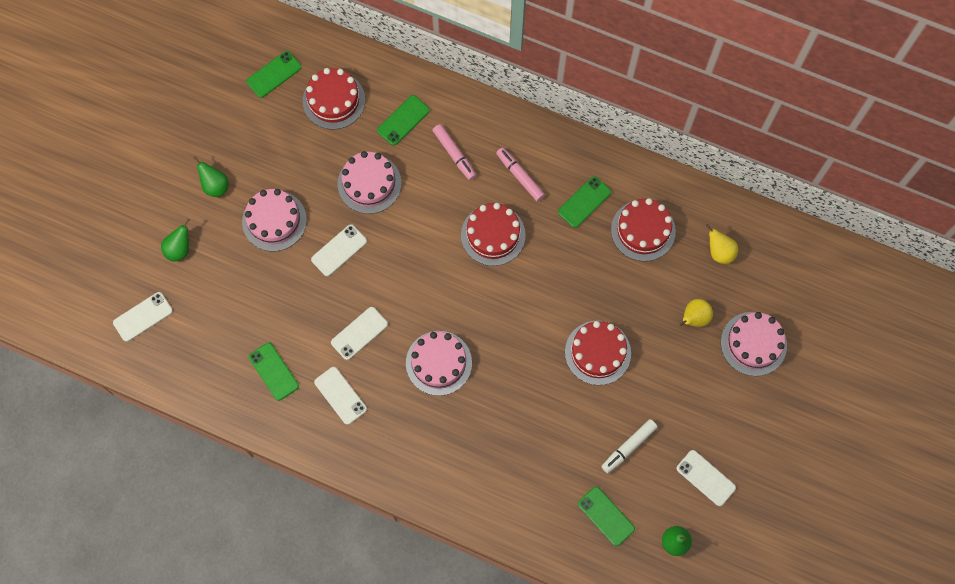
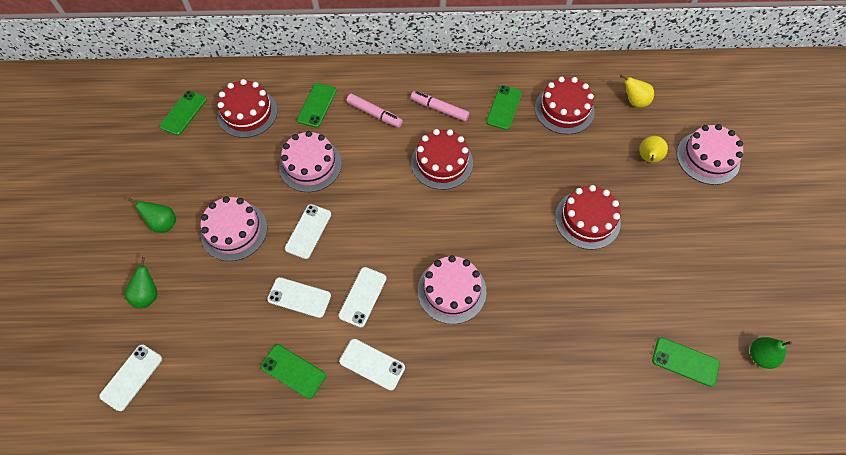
camera: 25 degrees left, 10 degrees down
white marker [601,419,658,473] -> none
white phone [676,450,736,506] -> white phone moved to [267,277,331,318]

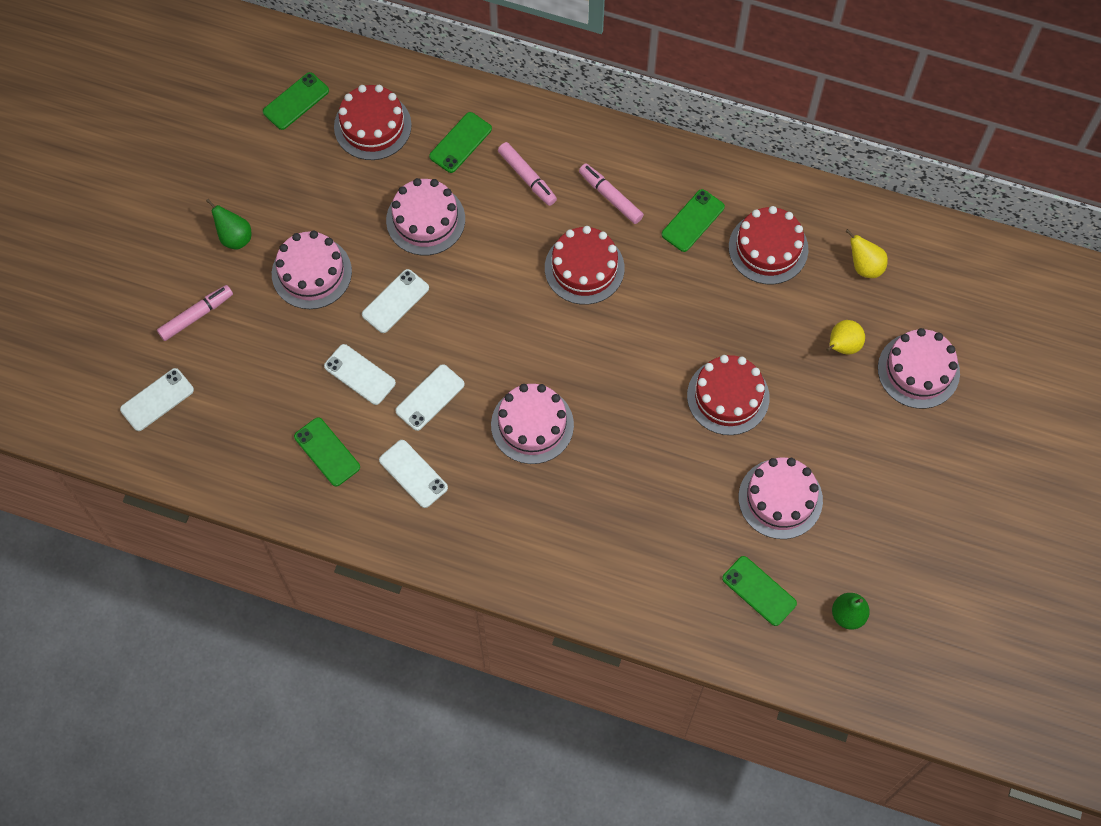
camera: 20 degrees right, 5 degrees up
green pear [124,257,157,308] -> pink marker [157,285,233,341]
none -> pink cake [739,457,823,539]

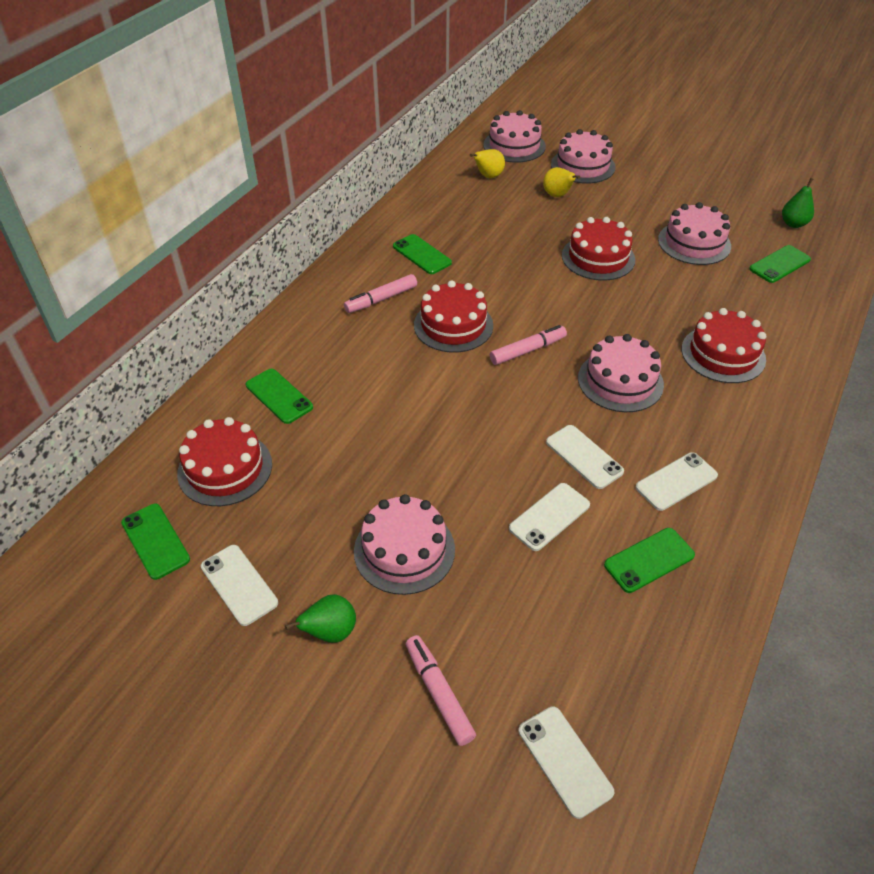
camera: 80 degrees left, 20 degrees down
white phone [362,269,429,333] -> white phone moved to [201,545,278,626]
pink cake [386,178,465,255] -> pink cake moved to [483,110,546,163]
pink marker [498,142,557,206] -> pink marker moved to [490,325,567,365]
red cake [729,206,808,284] -> red cake moved to [682,308,766,383]

